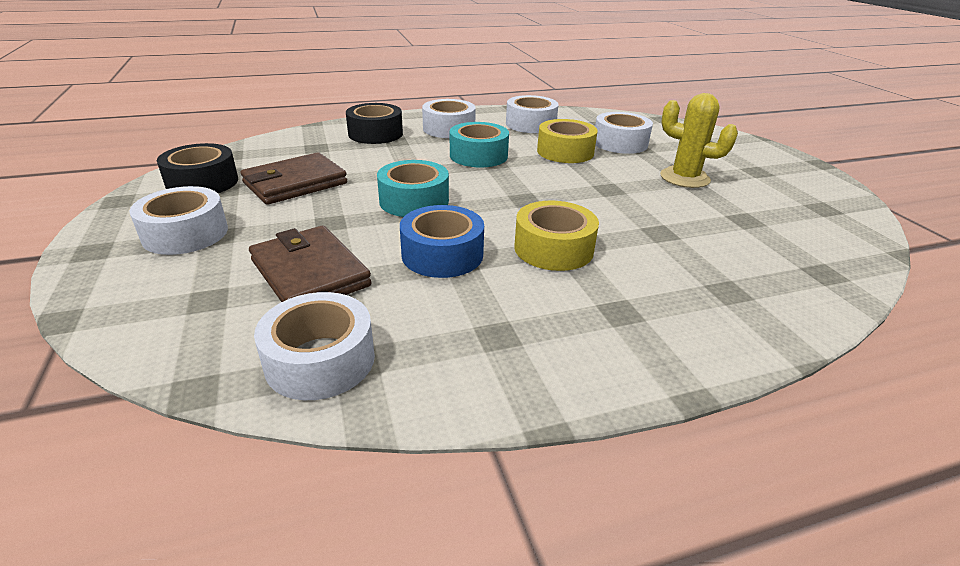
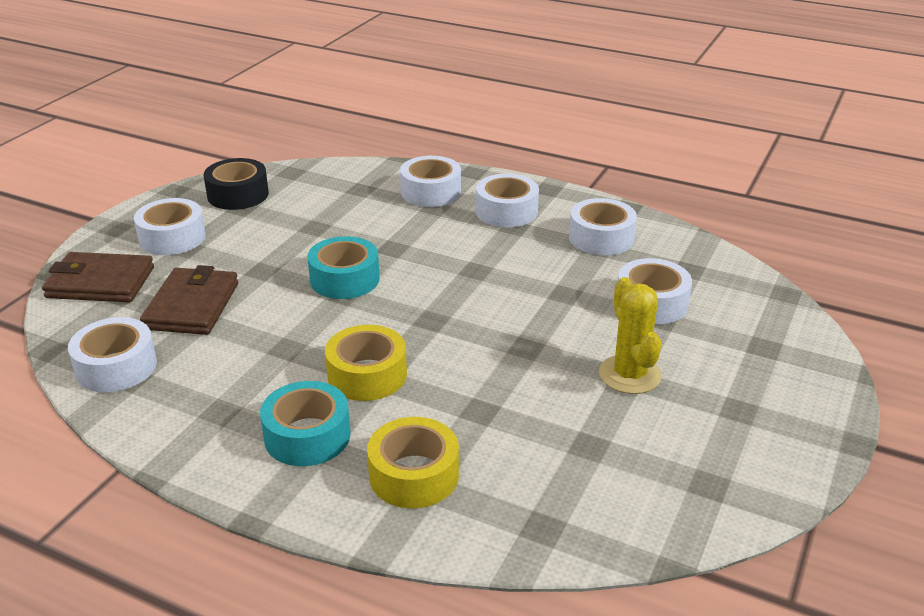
camera: 45 degrees right, 0 degrees up
brown wallet [240,152,347,205] -> brown wallet moved to [42,252,154,302]
black tape [346,103,403,144] -> white tape [400,156,461,207]
blue tape [400,205,484,278] -> none
turquoise tape [450,122,509,168] -> turquoise tape moved to [260,381,351,466]
yellow tape [537,119,598,163] -> yellow tape moved to [367,417,459,508]

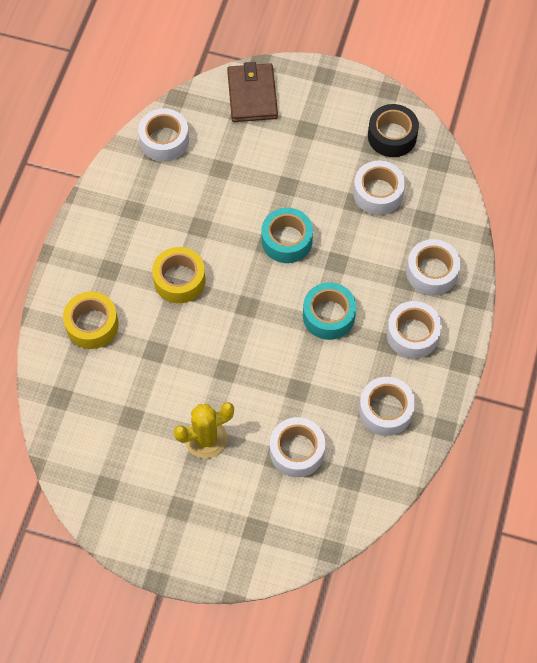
camera: 80 degrees right, 30 degrees up
white tape [134,198,206,255] -> white tape moved to [353,161,405,215]
brown wallet [140,265,238,335] -> none
turquoise tape [260,381,351,466] -> turquoise tape moved to [303,283,356,340]

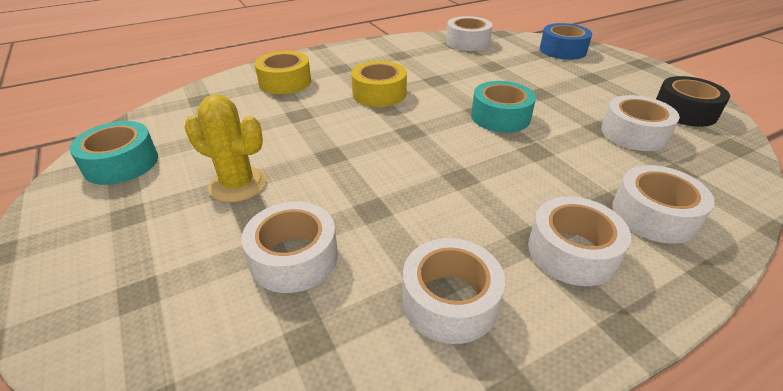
camera: 45 degrees right, 25 degrees down
brown wallet [227,62,278,122] -> blue tape [540,23,592,60]
turquoise tape [303,283,356,340] -> turquoise tape moved to [69,121,158,185]

